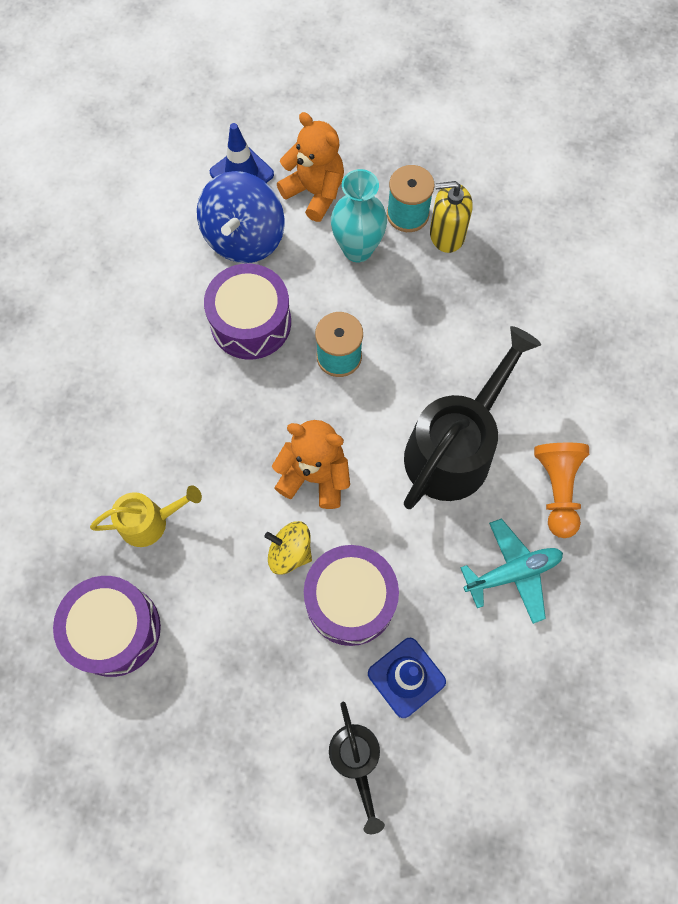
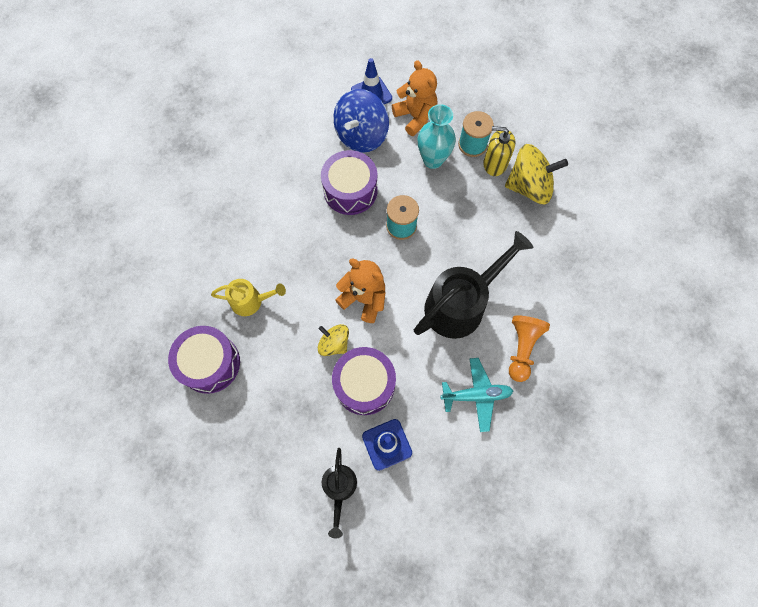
camera: 15 degrees right, 0 degrees up
none -> yellow spinning top [505,144,568,204]

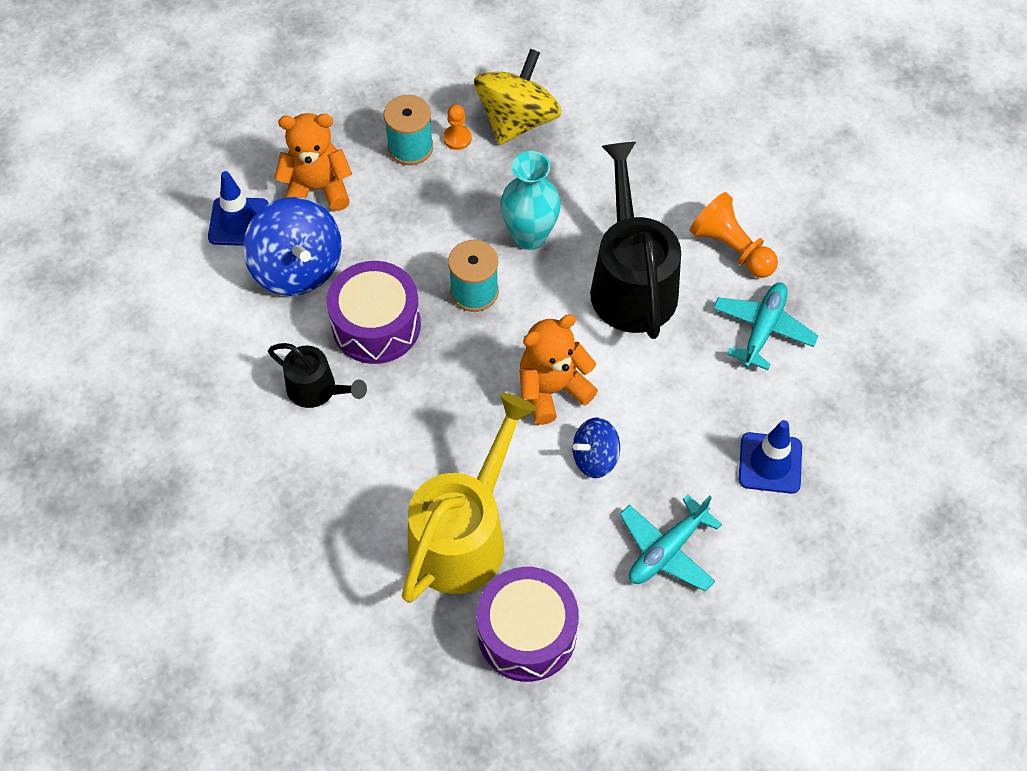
camera: 60 degrees left, 10 degrees down
yellow watering can [211,279,286,316] -> yellow watering can [401,393,536,603], size x1.86
yellow spinning top [318,324,349,356] -> blue spinning top [573,417,620,478]
black watering can [322,448,357,538] -> black watering can moved to [268,343,367,408]
purple drum [332,347,396,415] -> none
turquoise vase [418,104,456,169] -> turquoise vase moved to [500,151,561,250]
yellow soap dispenser [483,126,515,176] -> orange pawn [443,105,472,150]
none -> turquoise plane [619,494,722,591]

